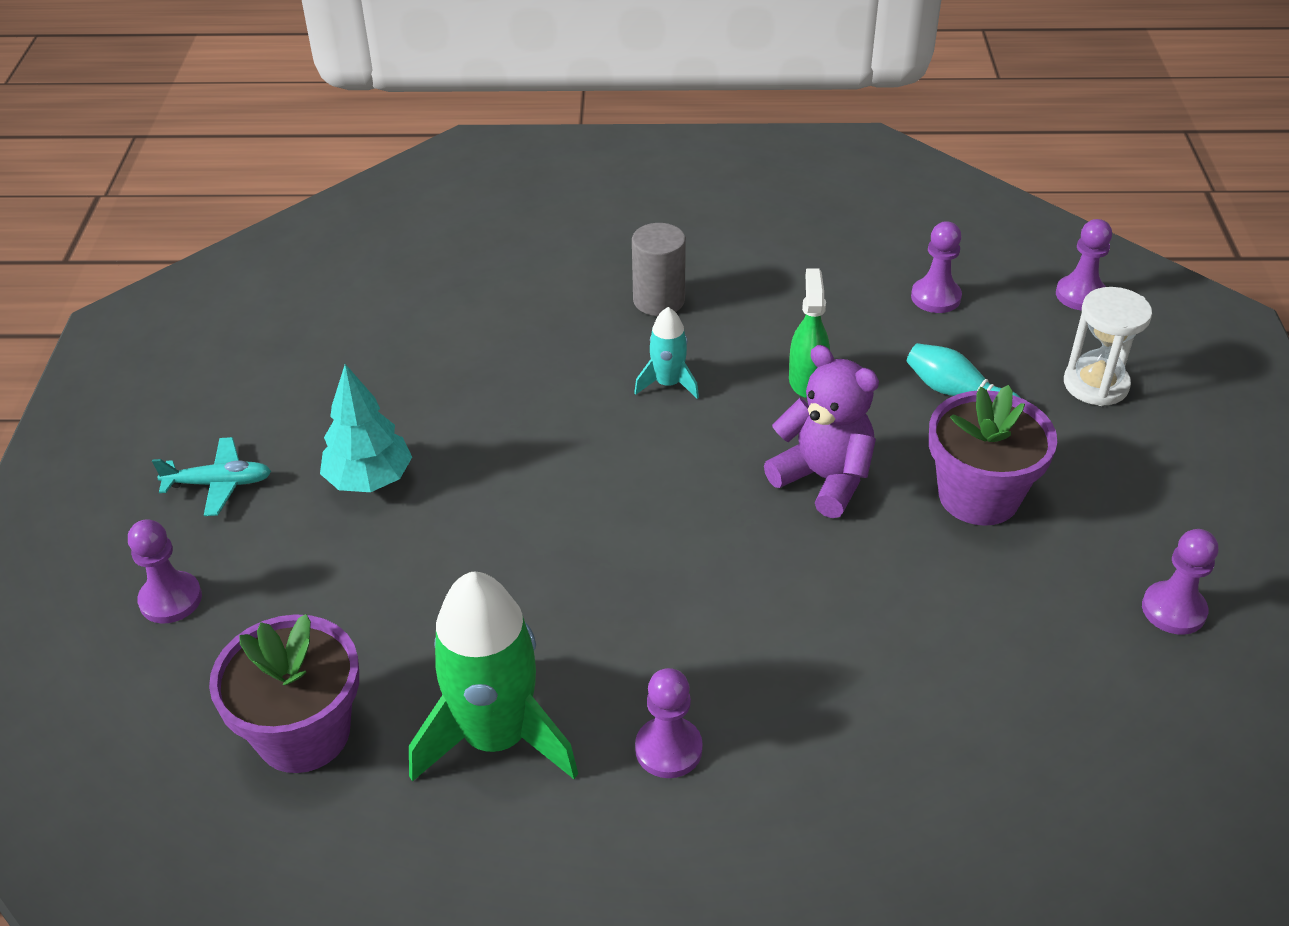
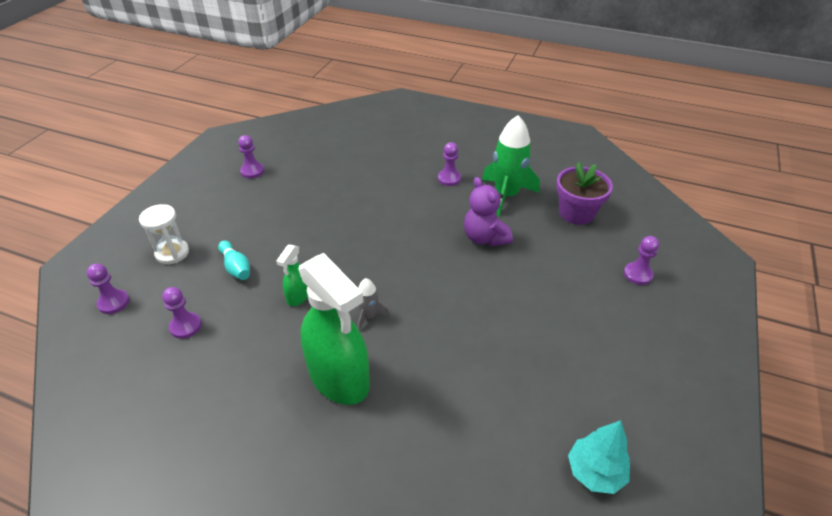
camera: 160 degrees left, 0 degrees up
turquoise plane [152,437,271,516] -> none
turquoise tree [320,364,412,492] -> turquoise tree moved to [568,420,630,494]
grey cylinder [632,223,686,316] -> green spray bottle [298,253,370,405]
turquoise rocket [634,307,699,399] -> grey rocket [358,278,390,331]
purple teddy bear [764,345,879,518] -> purple teddy bear moved to [464,177,513,247]
purple flower pot [929,385,1057,526] -> none

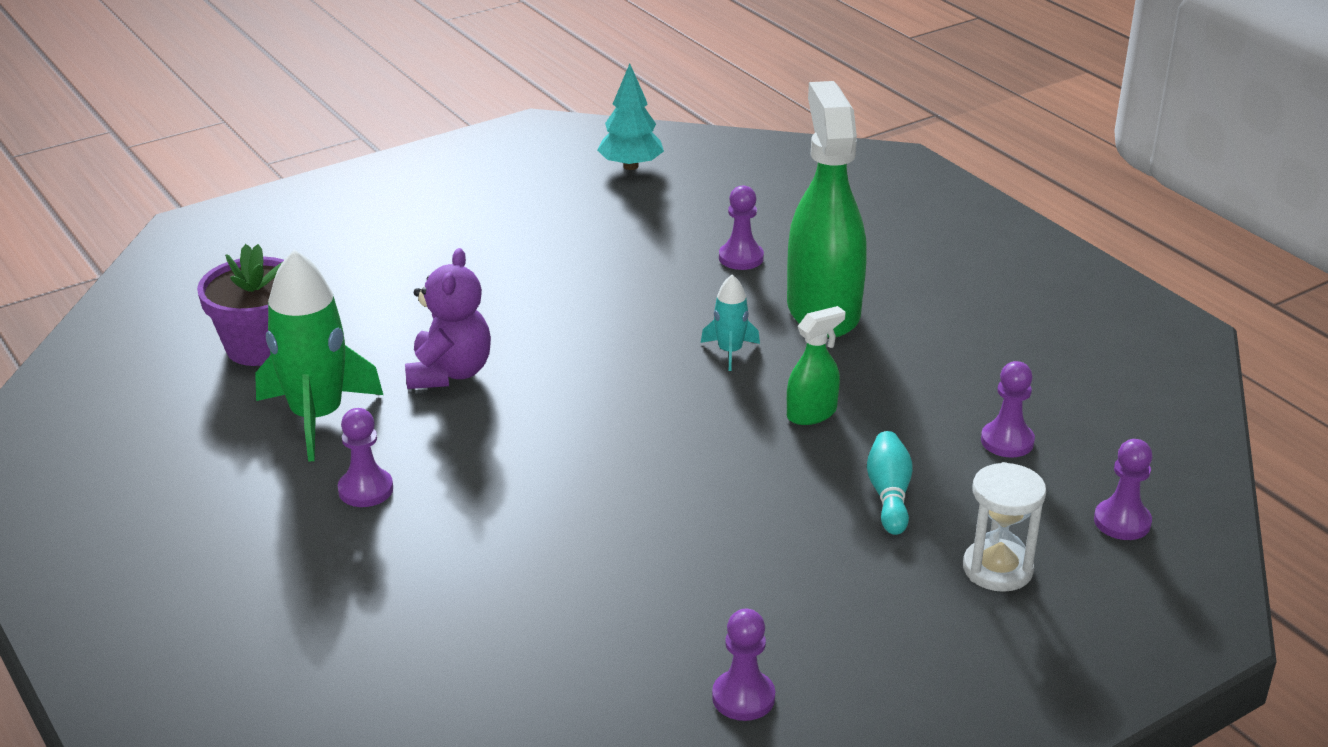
camera: 145 degrees left, 10 degrees down
grey rocket [358,278,390,331] -> turquoise rocket [701,275,760,371]
purple pawn [624,236,659,285] -> purple pawn moved to [719,185,764,270]

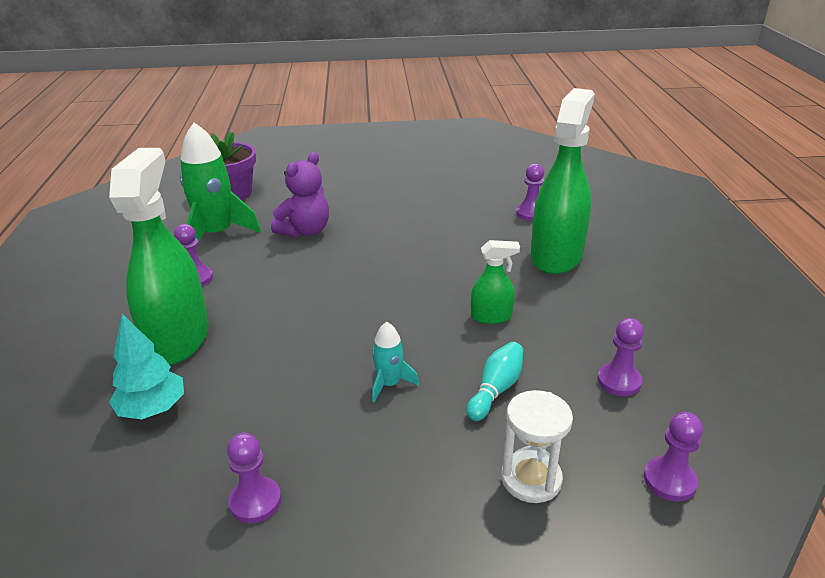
camera: 30 degrees right, 0 degrees up
turquoise tree [597,64,664,170] -> turquoise tree moved to [109,314,184,420]
turquoise rocket [701,275,760,371] -> turquoise rocket moved to [372,322,419,402]
none -> green spray bottle [109,148,209,365]

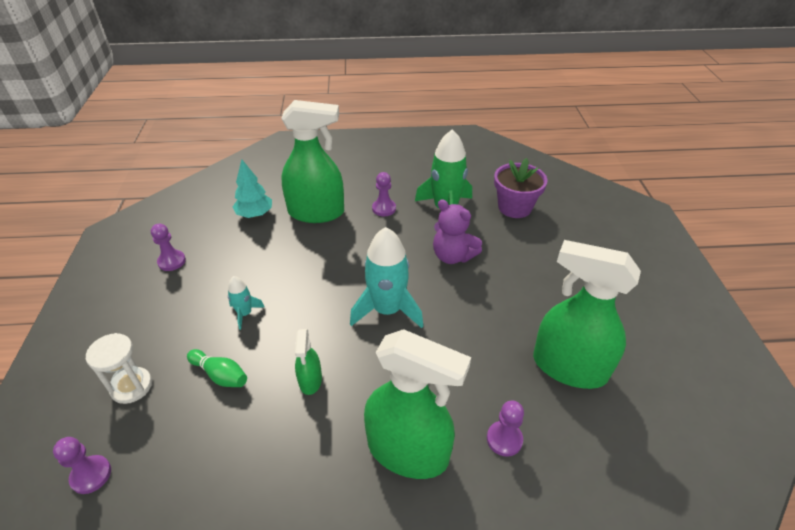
camera: 90 degrees right, 10 degrees up
turquoise bowling pin [467,342,523,421] -> green bowling pin [187,349,247,387]
purple pawn [597,318,644,396] -> none
none -> turquoise rocket [350,227,423,328]
none -> green spray bottle [533,240,641,389]

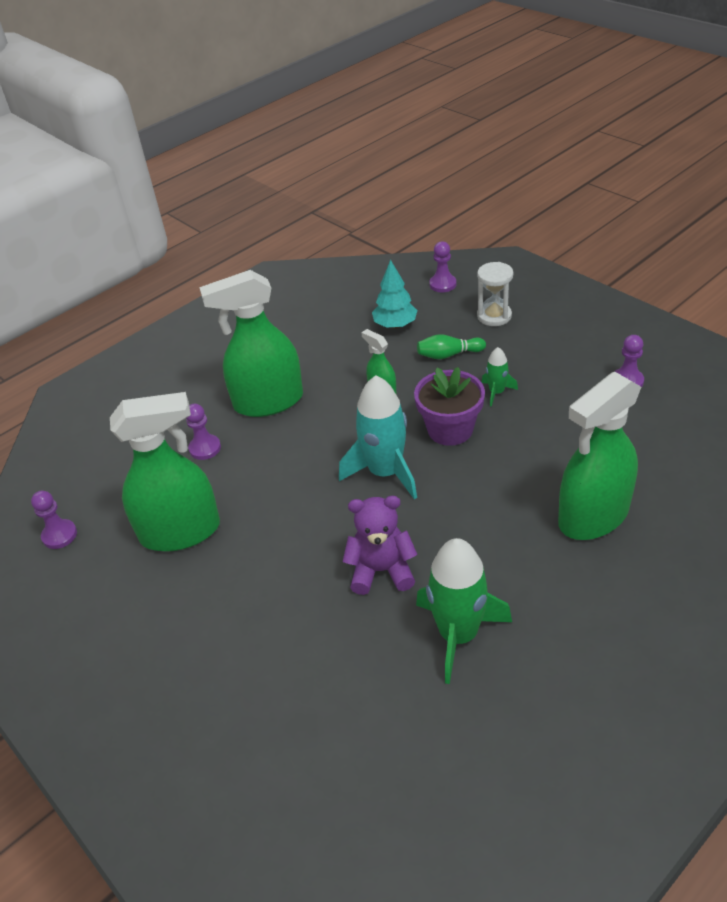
camera: 145 degrees right, 0 degrees up
turquoise rocket [228,276,264,330] -> green rocket [482,347,518,407]
turquoise tree [233,159,272,218] -> turquoise tree moved to [372,259,417,328]
purple pawn [372,172,396,216] -> purple pawn moved to [31,491,77,549]
purple flower pot [494,158,547,218] -> purple flower pot moved to [414,367,485,446]

